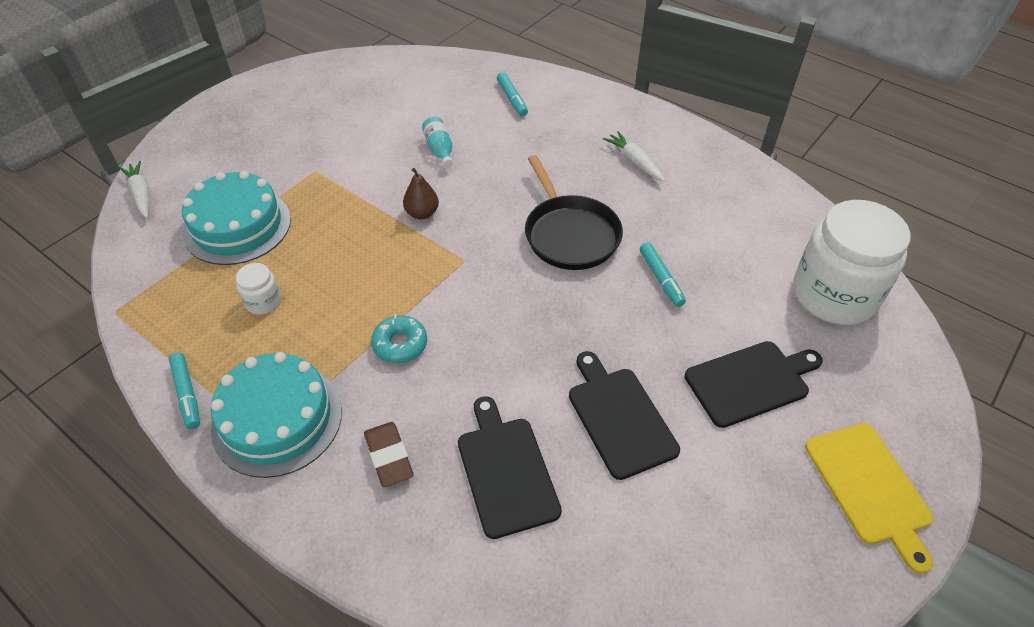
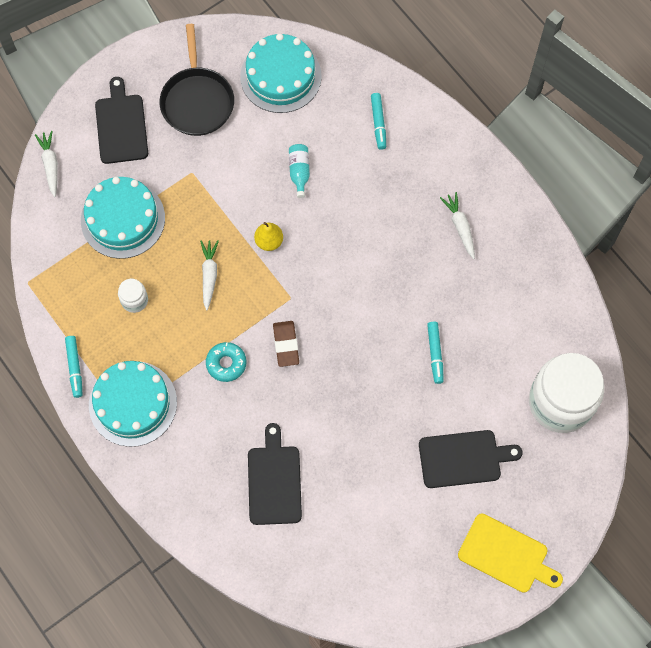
camera: 15 degrees right, 20 degrees up
brown eraser [364,422,414,487] -> brown eraser moved to [273,321,299,367]
brown pear [403,168,439,219] -> yellow pear [254,222,283,251]
black pan [525,155,623,270] -> black pan moved to [160,24,234,136]
black cutting board [569,351,680,480] -> black cutting board moved to [95,77,148,164]
yellow cutting board [805,423,933,574] -> yellow cutting board turned 60 degrees counterclockwise [458,513,563,593]
none -> white carrot [200,240,219,310]
none -> turquoise cake [240,33,322,113]

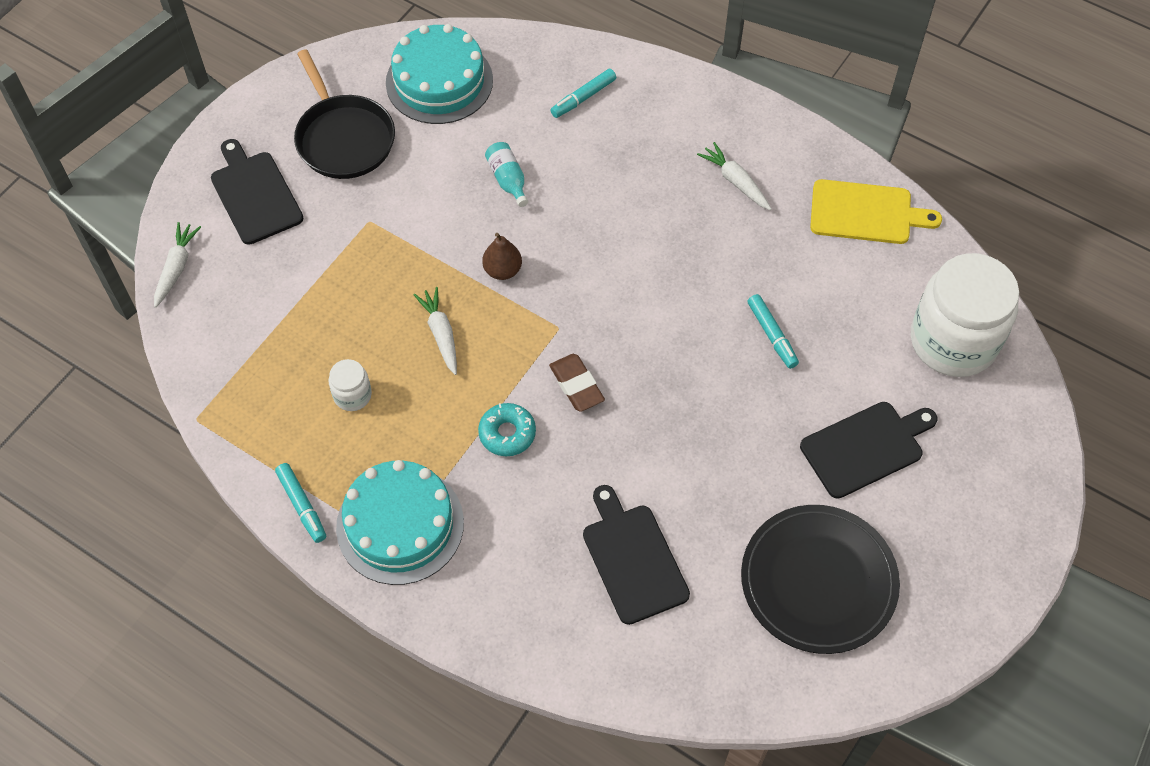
camera: 20 degrees left, 10 degrees down
white carrot [35,131,58,197] -> white carrot turned 45 degrees clockwise [154,222,201,308]
turquoise cake [81,177,165,259] -> none
yellow pear [254,222,283,251] -> brown pear [482,233,522,280]
turquoise marker [371,93,386,150] -> turquoise marker turned 75 degrees clockwise [550,69,616,118]
yellow cutting board [458,513,563,593] -> yellow cutting board moved to [810,179,942,244]
none -> black plate [741,505,900,654]

